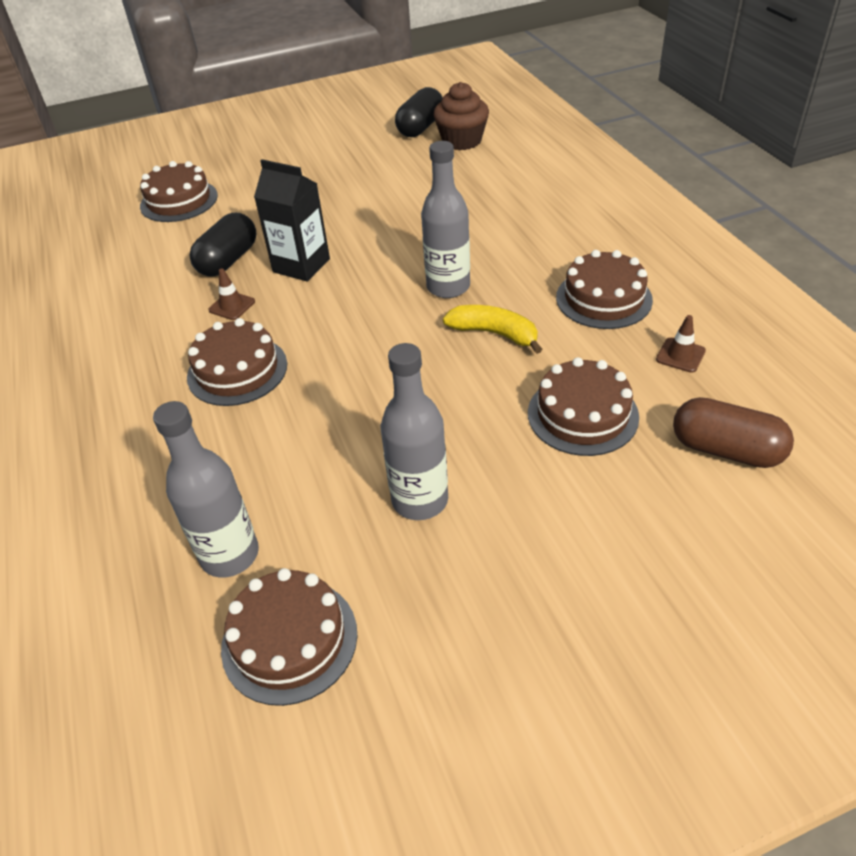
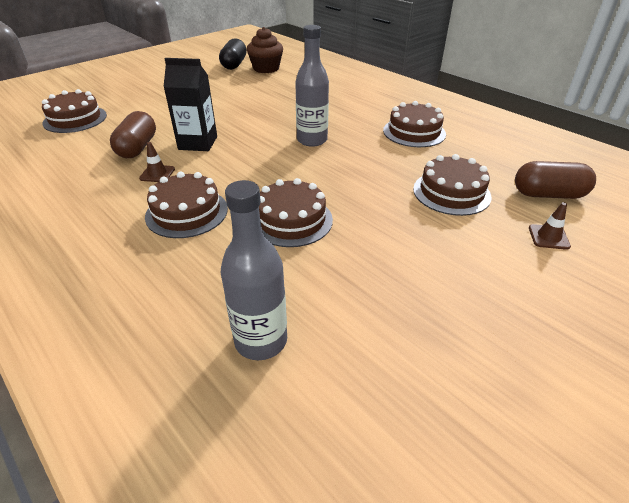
camera: 25 degrees left, 5 degrees down
black capsule [190,213,256,277] -> brown capsule [110,111,156,158]
brown cake [221,568,357,706] -> brown cake moved to [259,178,333,247]
grey bottle [381,343,448,520] -> none
yellow banana [443,305,542,354] -> none
brown traffic cone [656,315,706,373] -> brown traffic cone moved to [529,202,571,250]

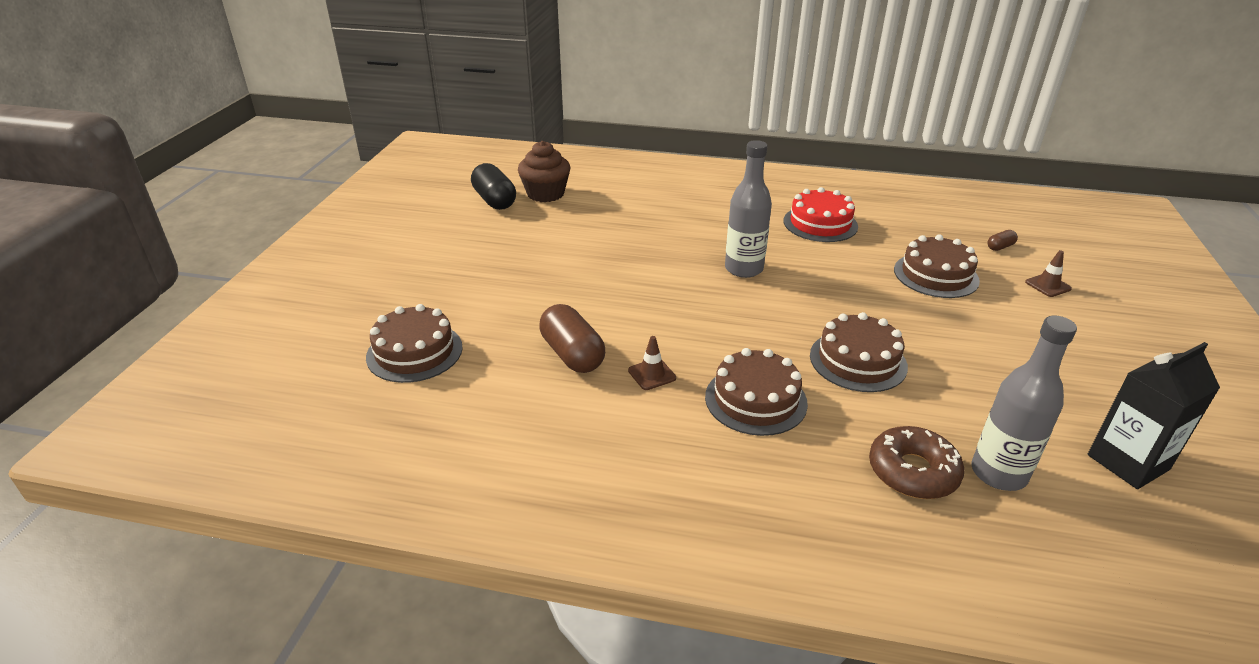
camera: 35 degrees left, 5 degrees down
black carton [163,58,217,151] -> black carton moved to [1088,342,1220,489]
brown cake [383,101,446,147] -> red cake [784,187,858,242]
brown capsule [515,161,596,199] -> brown capsule [987,230,1018,251], size x0.46
none -> brown donut [869,426,964,499]

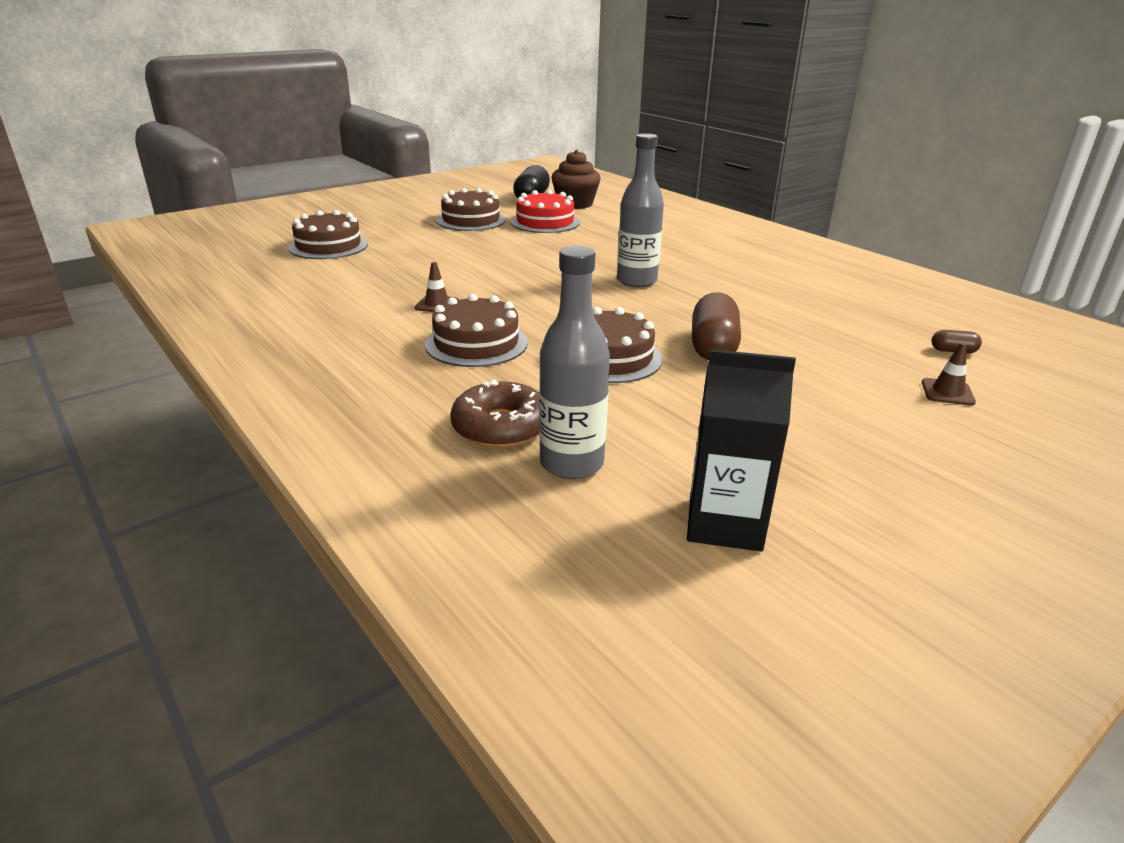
camera: 40 degrees right, 5 degrees down
brown capsule [539,304,605,373] -> brown capsule moved to [692,292,741,360]
red cake [784,187,858,242] -> red cake moved to [510,190,580,233]
brown cake [894,234,980,298] -> brown cake moved to [436,188,506,231]

